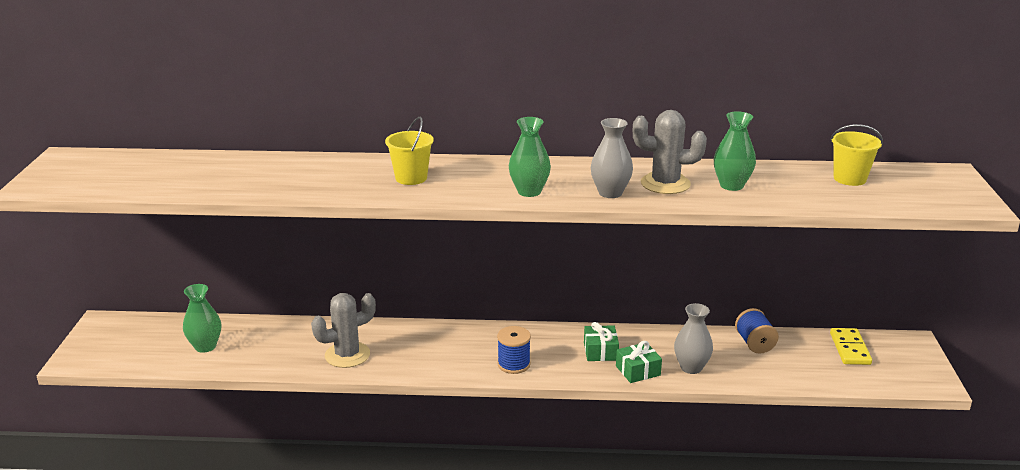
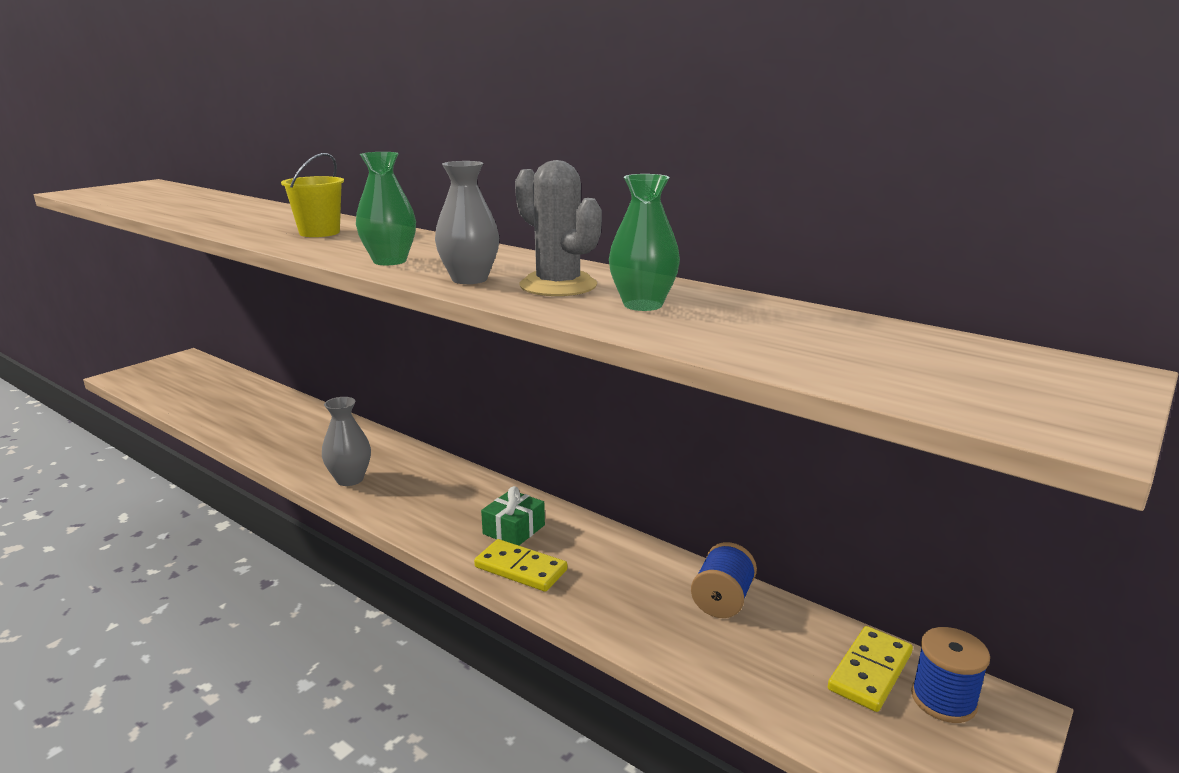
camera: 35 degrees right, 5 degrees down
green vase [183,284,221,353] -> none
grey cactus [311,293,376,368] -> none
blue spool [497,326,531,374] -> blue spool moved to [911,627,990,723]
green gift [616,341,662,383] -> yellow domino [474,539,567,592]
grey vase [674,303,713,374] -> grey vase moved to [322,397,371,486]
yellow bucket [830,124,883,186] -> none

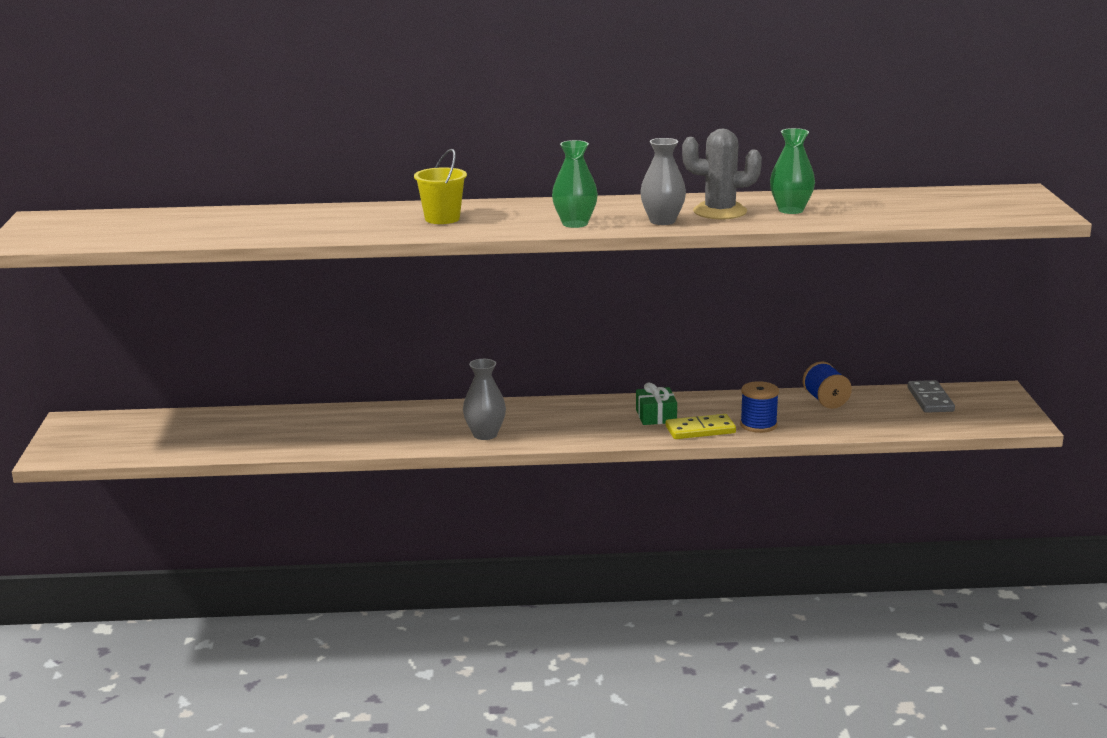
camera: 40 degrees left, 0 degrees up
yellow domino [828,626,913,712] -> grey domino [907,380,955,413]
blue spool [911,627,990,723] -> blue spool moved to [740,381,779,433]

